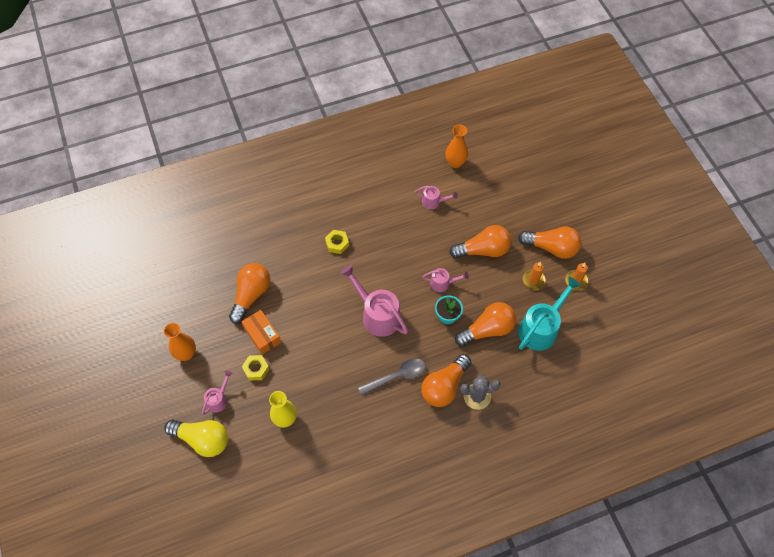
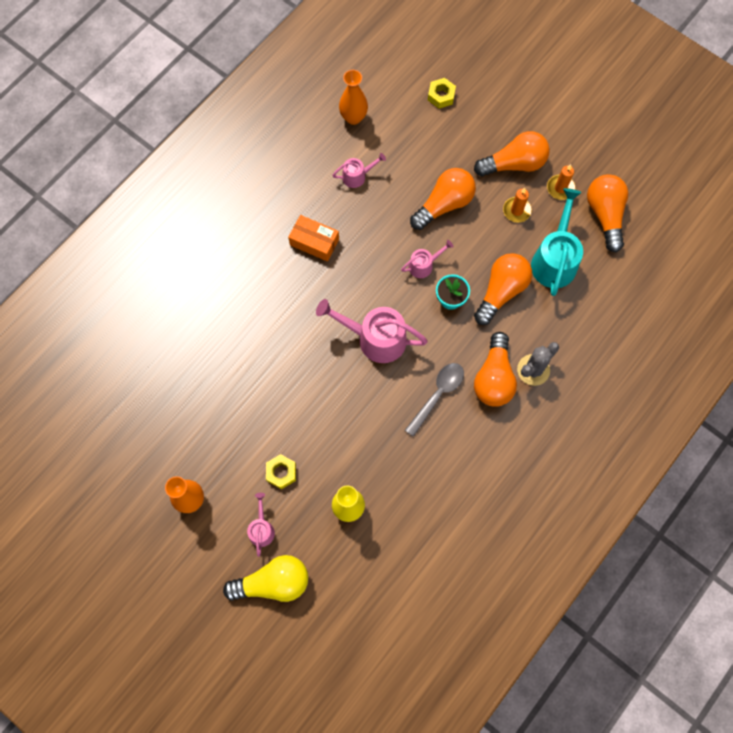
camera: 30 degrees left, 10 degrees up
orange light bulb [229,263,270,324] -> orange light bulb moved to [587,174,628,252]
orange box [241,310,281,354] -> orange box moved to [288,215,339,262]
yellow nut [325,230,349,254] -> yellow nut moved to [428,78,456,108]

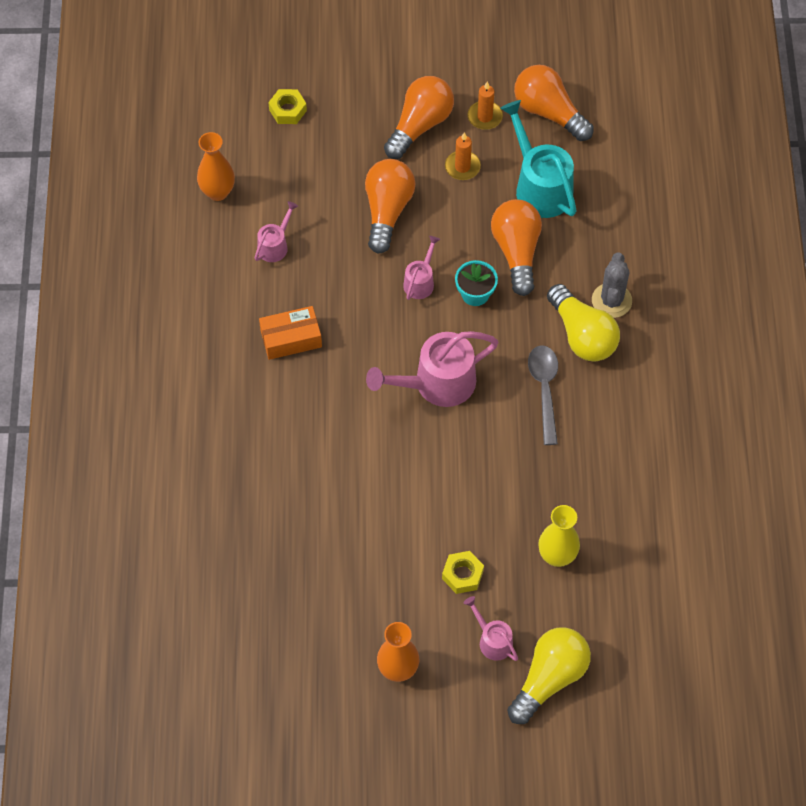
camera: 40 degrees left, 10 degrees down
orange light bulb [474,332,517,407] -> yellow light bulb [547,284,620,362]

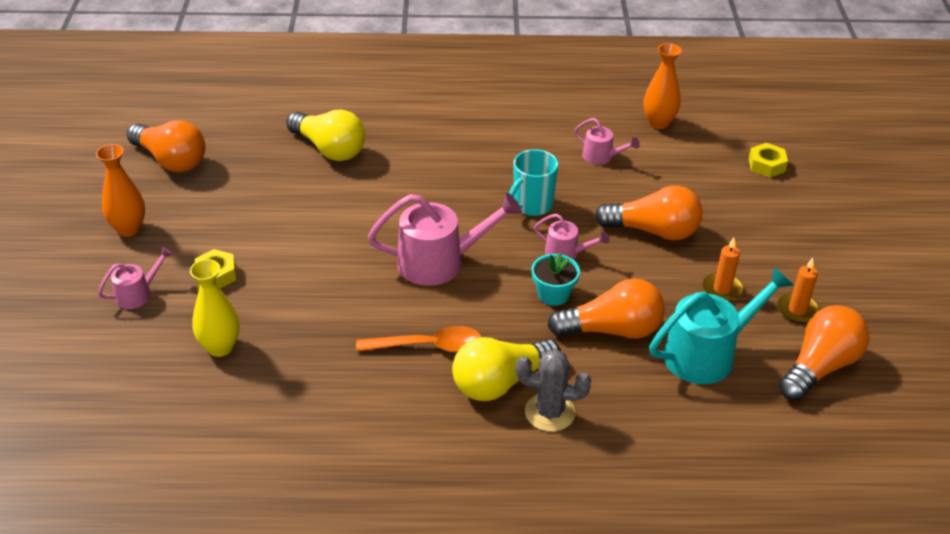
camera: 90 degrees right, 20 degrees down
orange box [259,306,322,360] -> none
pink watering can [366,331,499,407] -> pink watering can turned 105 degrees clockwise [368,193,522,286]
orange light bulb [384,76,454,159] -> orange light bulb moved to [127,120,206,172]
yellow light bulb [507,627,591,724] -> yellow light bulb moved to [286,110,365,161]
grey spoon [528,345,558,445] -> orange spoon [356,326,482,352]
none -> turquoise mug [509,149,558,216]

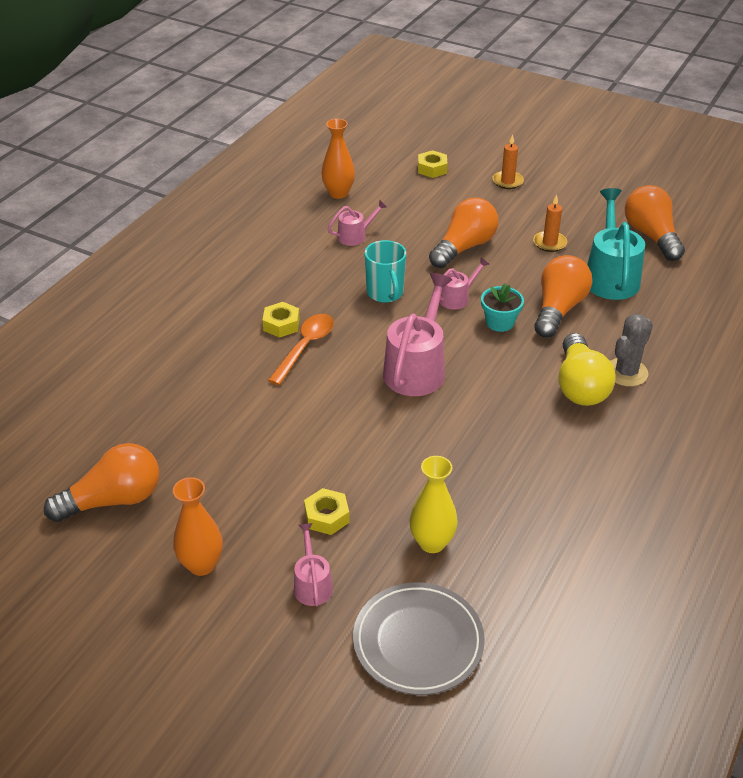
camera: 60 degrees left, 0 degrees up
yellow light bulb [286,110,365,161] -> none
orange spoon [356,326,482,352] -> orange spoon moved to [268,314,334,385]
orange candle [777,258,820,323] -> orange candle moved to [492,134,524,189]
none -> yellow nut [263,302,300,338]
none -> grey plate [353,583,485,695]

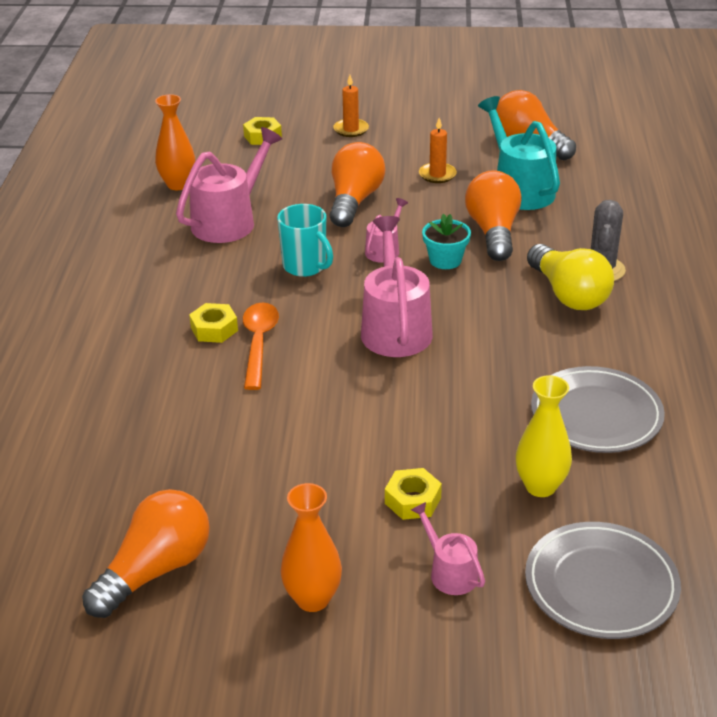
camera: 25 degrees left, 5 degrees down
pink watering can [327,200,387,246] -> pink watering can [176,127,282,243], size x1.92
none -> grey plate [531,366,665,453]

